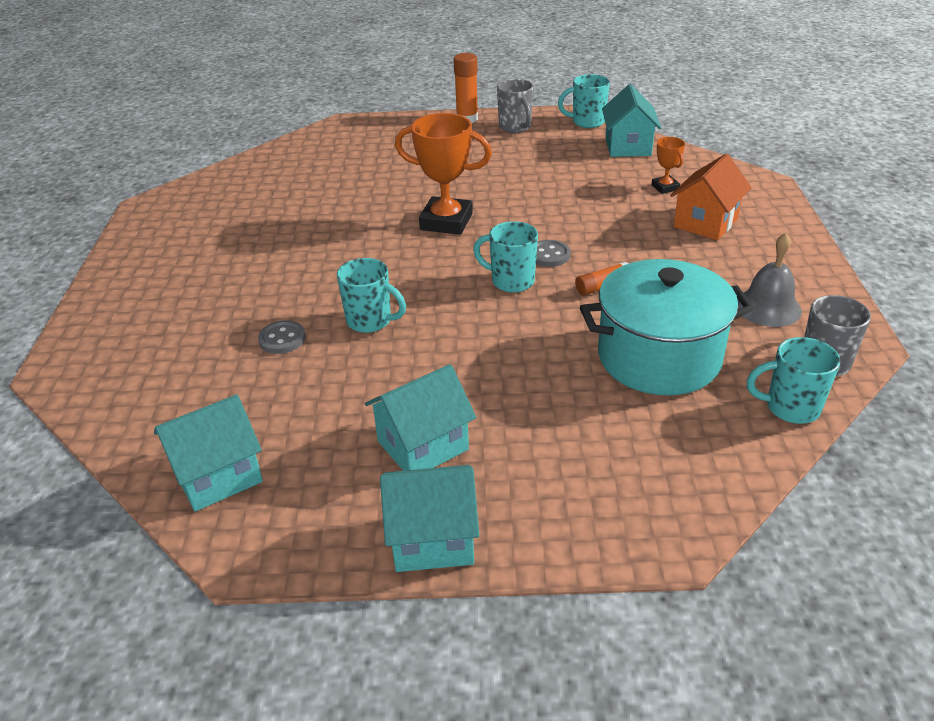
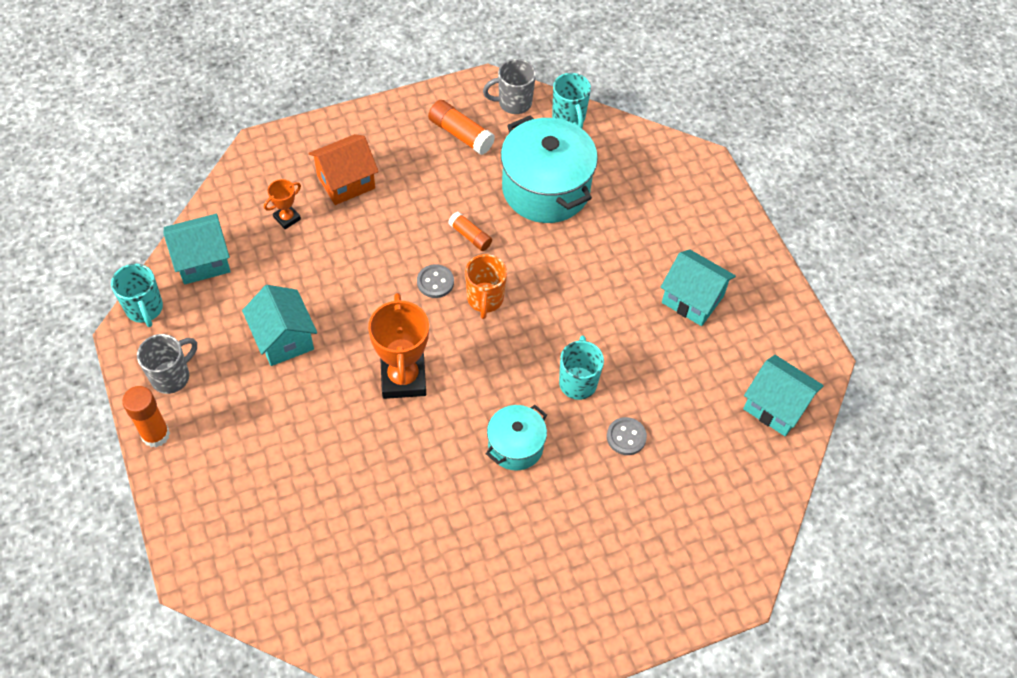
camera: 115 degrees left, 20 degrees up
turquoise house [380,465,480,572] -> turquoise house moved to [242,285,317,366]
turquoise mug [473,221,538,293] -> orange mug [465,254,507,319]
orange house [670,154,752,240] -> orange house turned 45 degrees counterclockwise [309,134,379,205]
grey bell [737,233,802,327] -> orange glue stick [428,100,495,155]
none -> turquoise pot [486,405,547,471]

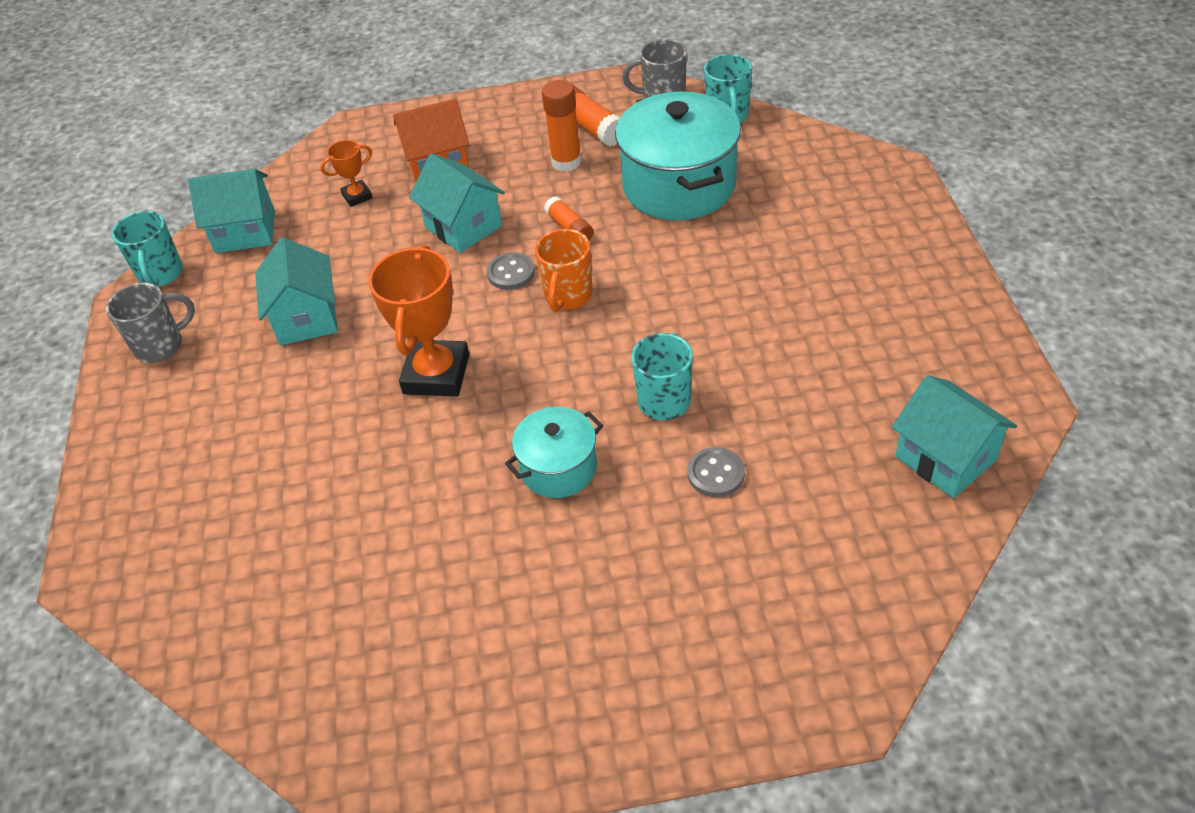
camera: 20 degrees right, 10 degrees down
orange glue stick [122,386,170,447] -> orange glue stick moved to [542,80,582,172]
turquoise house [660,249,736,326] -> turquoise house moved to [409,154,505,253]

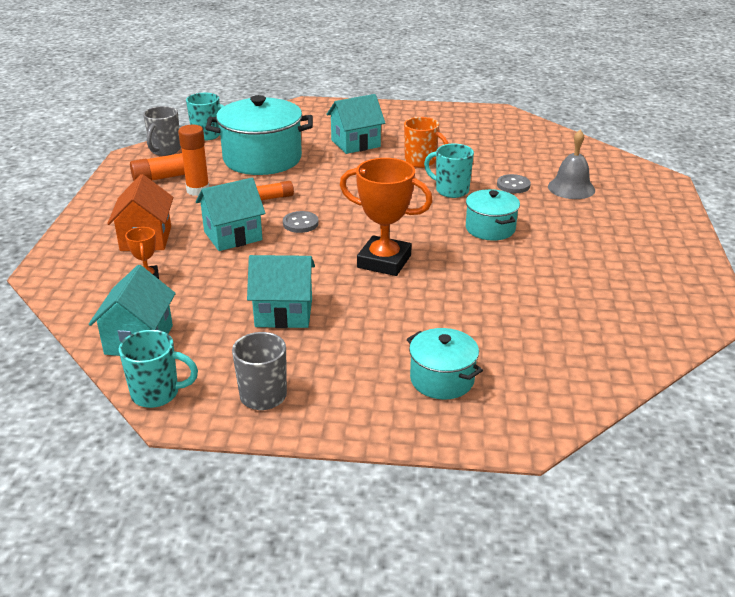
camera: 80 degrees left, 15 degrees down
orange mug [535,229,593,312] -> orange mug moved to [404,117,449,168]
turquoise house [892,375,1017,498] -> turquoise house moved to [326,94,385,154]
none -> turquoise pot [407,328,483,400]
none -> grey bell [548,130,595,199]

